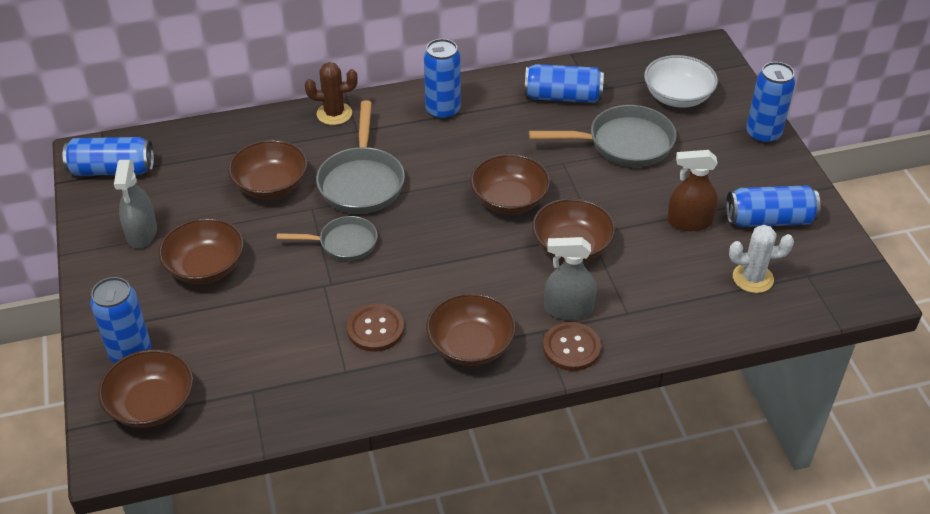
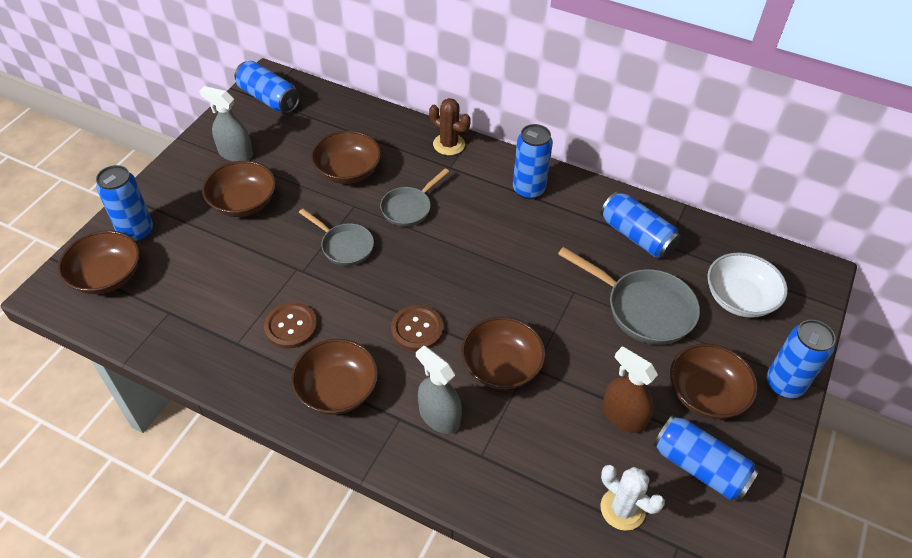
camera: 40 degrees right, 5 degrees up
grey spray bottle [114,160,157,248] -> grey spray bottle turned 75 degrees clockwise [199,86,253,162]
grey pan [316,100,405,214] -> grey pan [380,169,449,227], size x0.62
brown bowl [470,154,550,214] -> brown bowl moved to [670,343,758,419]
brown button [543,322,601,371] -> brown button moved to [391,305,443,351]

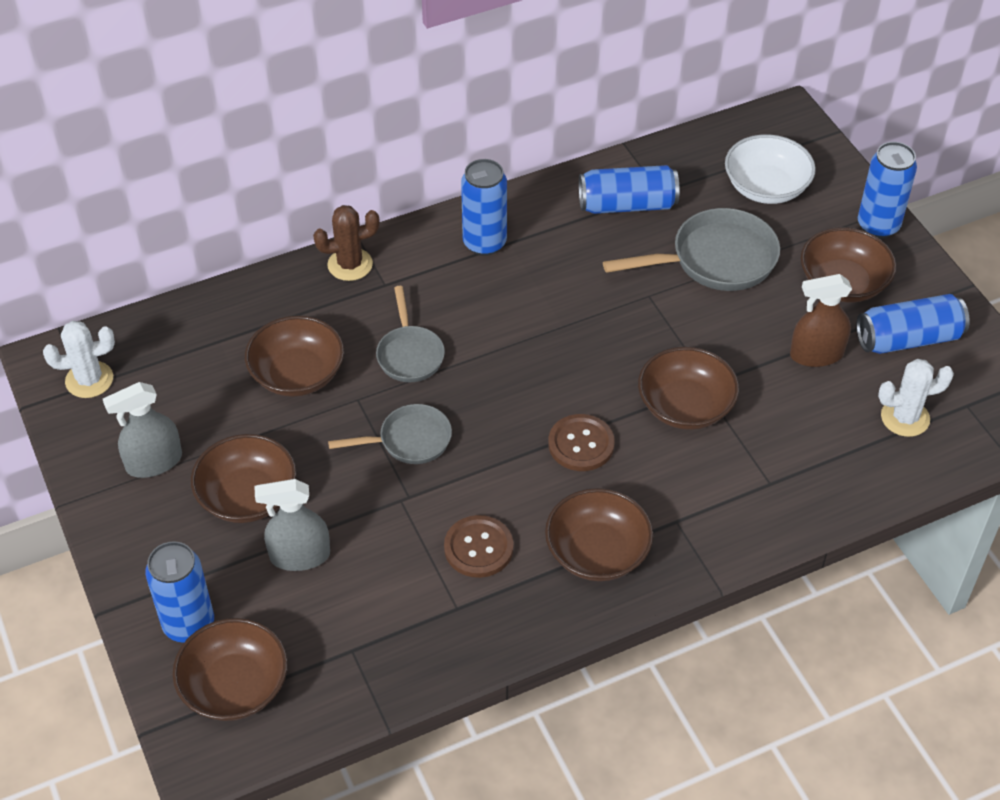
camera: 50 degrees left, 0 degrees up
blue can [235,61,300,114] -> white cactus [43,321,115,398]
grey spray bottle [416,346,462,434] -> grey spray bottle moved to [255,479,330,571]

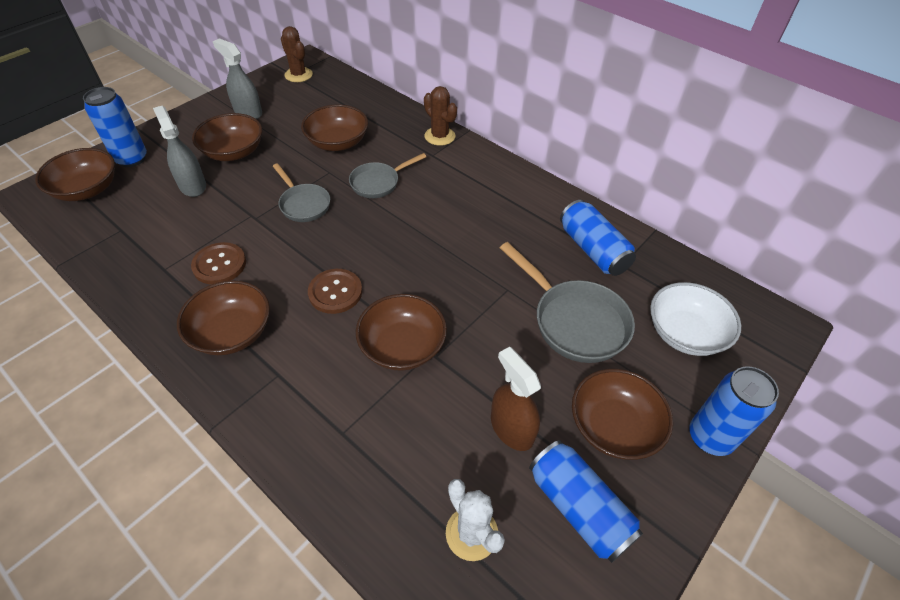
camera: 65 degrees right, 0 degrees up
white cactus [43,321,115,398] -> brown cactus [281,26,313,82]
blue can [461,159,507,256] -> none

